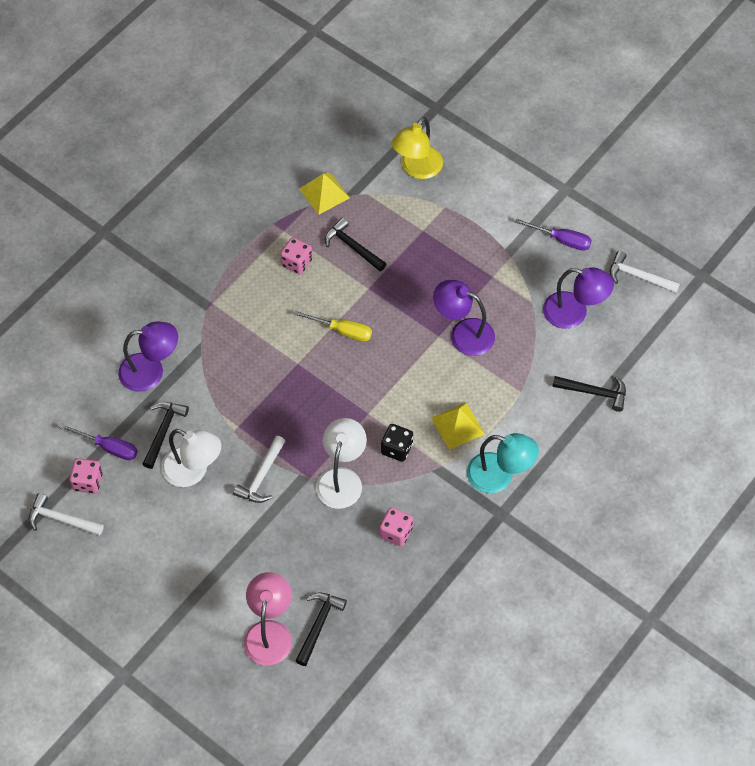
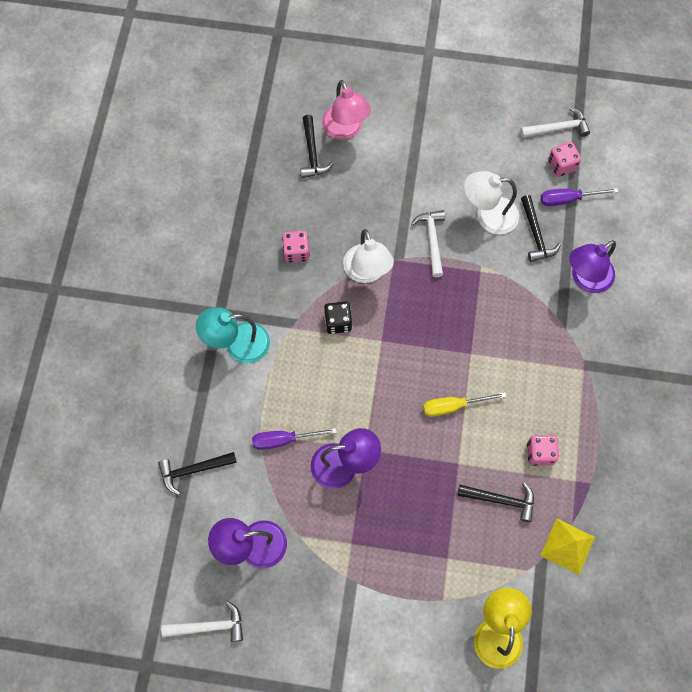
camera: 150 degrees right, 10 degrees up
yellow pyramid [431,403,485,450] -> none
purple screwdriver [515,219,592,251] -> purple screwdriver moved to [252,428,337,450]

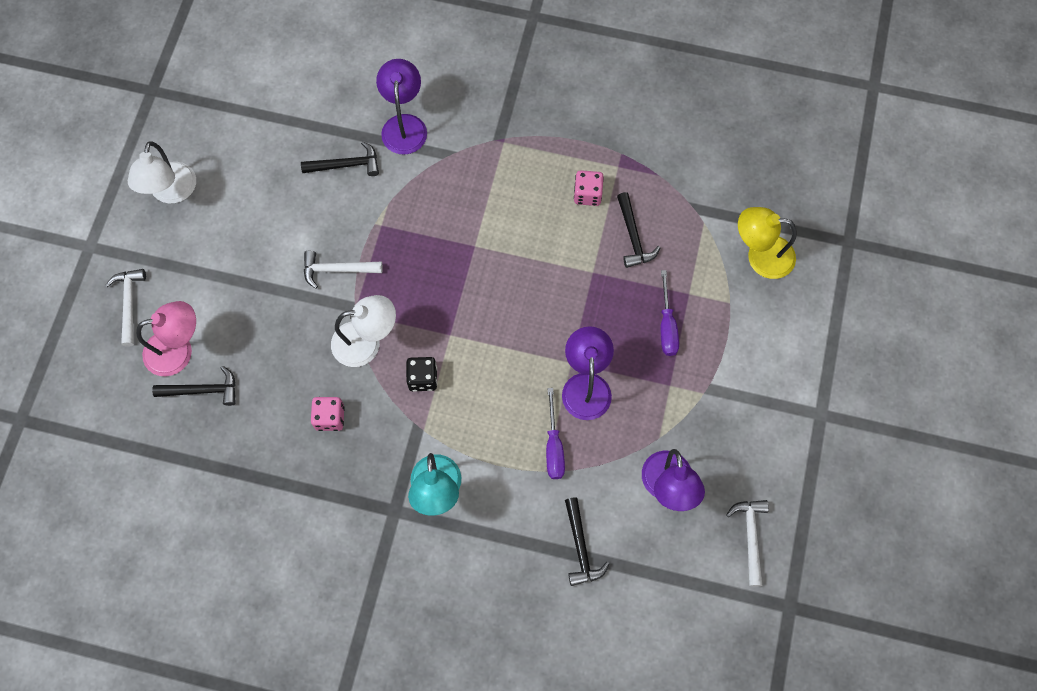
camera: 85 degrees left, 0 degrees up
yellow screwdriver [423,392,506,417] -> none
black hammer [457,482,534,522] -> black hammer turned 150 degrees clockwise [617,192,661,268]
white lamp [464,171,519,234] -> white lamp moved to [128,141,196,204]
white hammer [520,107,590,138] -> white hammer moved to [105,269,146,347]
yellow pyramid [540,518,595,575] -> none
purple screwdriver [541,188,618,206] -> purple screwdriver moved to [661,270,679,356]
pink dice [548,142,582,177] -> none
purple lamp [569,240,616,293] -> purple lamp turned 150 degrees counterclockwise [376,59,427,155]

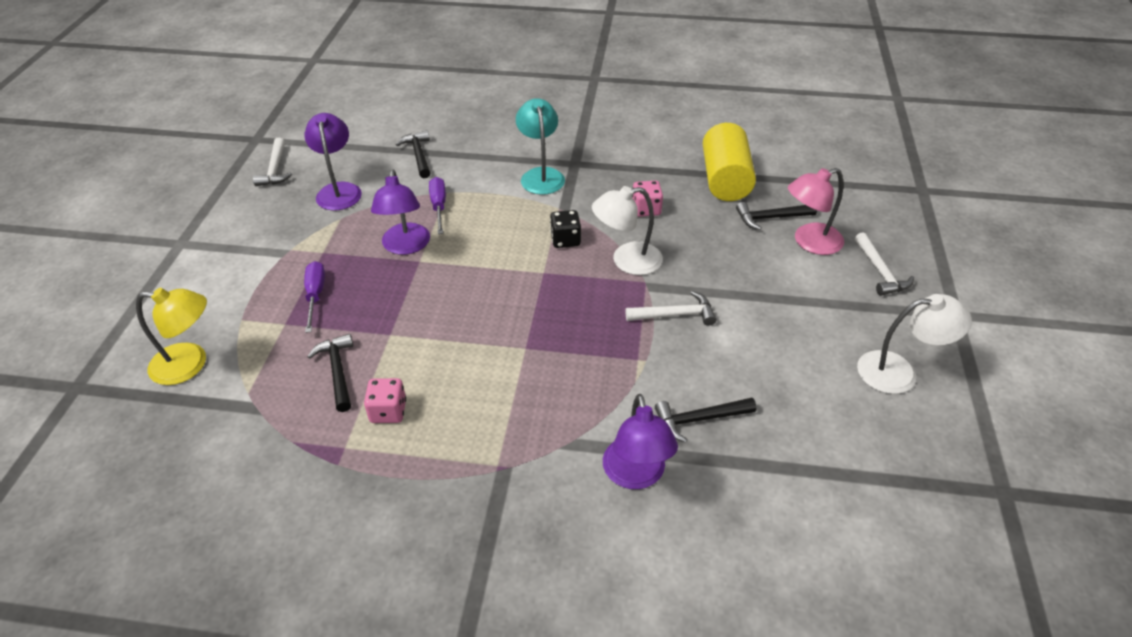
camera: 175 degrees right, 25 degrees down
white lamp [128,141,196,204] -> white lamp turned 90 degrees clockwise [857,294,972,394]
none -> yellow cylinder [703,123,756,201]

